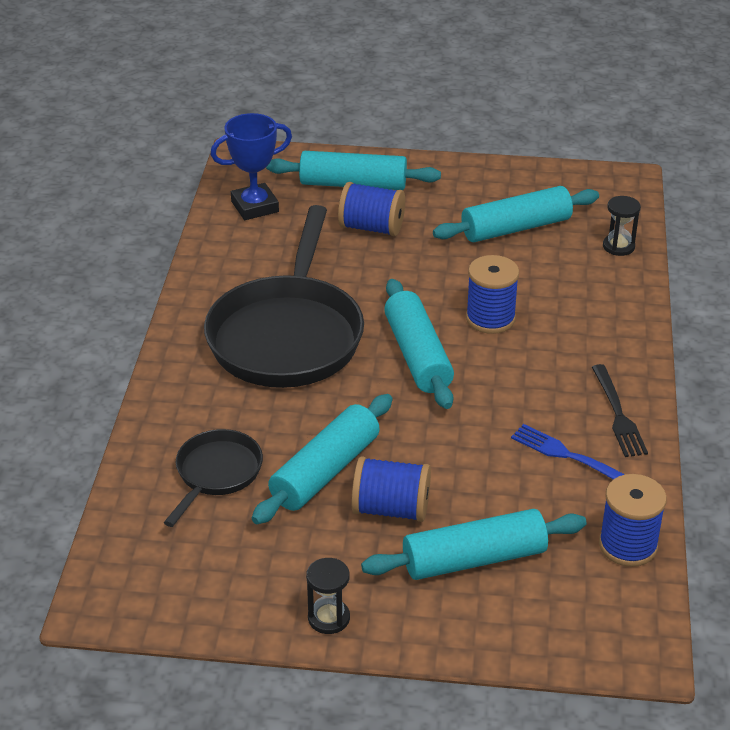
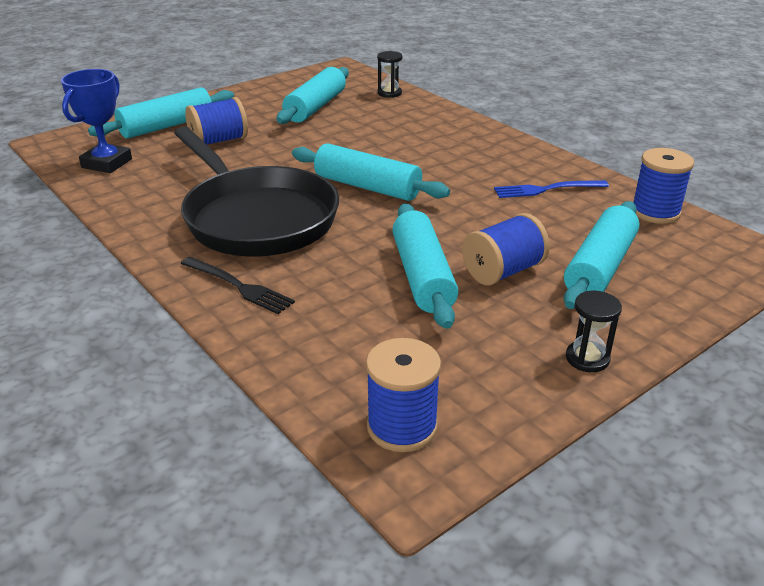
camera: 45 degrees left, 5 degrees down
black pan [164,429,263,527] -> none
blue spool [466,255,519,334] -> blue spool moved to [366,338,441,452]
black fork [592,364,648,457] -> black fork moved to [181,257,295,314]

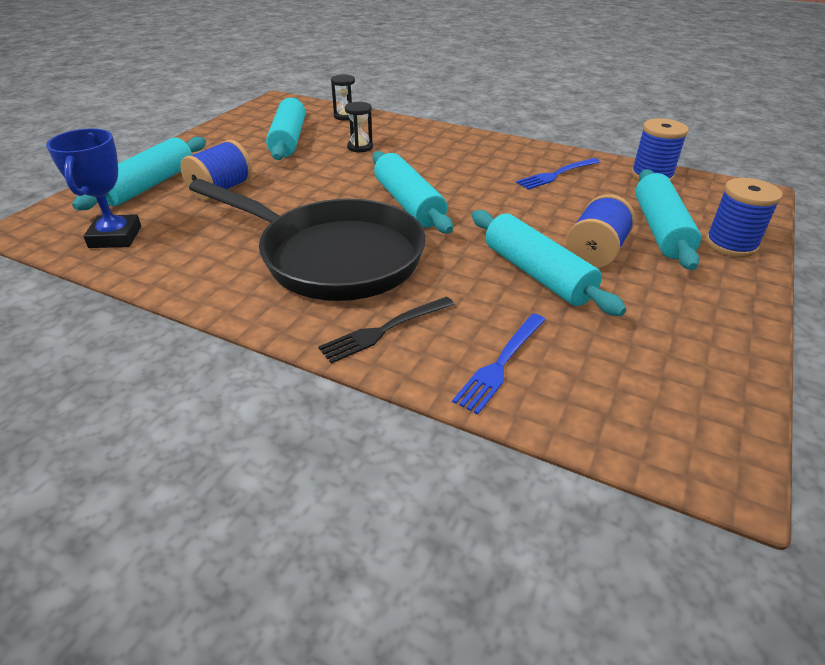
camera: 25 degrees left, 5 degrees up
black fork [181,257,295,314] -> black fork turned 135 degrees clockwise [318,296,455,364]
turquoise rolling pin [292,143,450,201] -> turquoise rolling pin turned 60 degrees clockwise [372,151,453,234]
blue spool [366,338,441,452] -> blue spool moved to [705,178,783,257]
black hourglass [566,291,622,372] -> black hourglass moved to [345,102,373,153]
none -> blue fork [452,313,546,414]

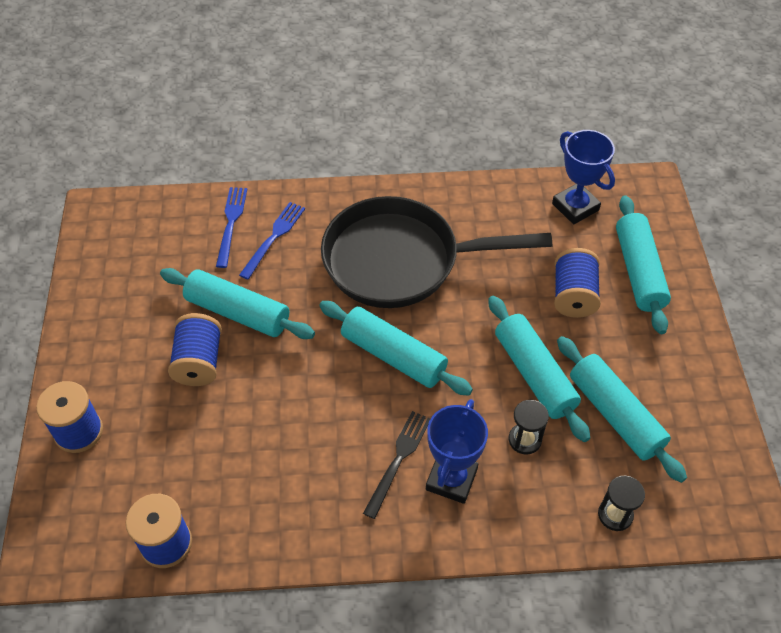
camera: 150 degrees right, 15 degrees up
black fork [318,296,455,364] -> black fork moved to [363,411,430,519]
blue fork [516,158,600,190] -> blue fork moved to [239,202,305,280]
turquoise rolling pin [635,169,702,270] -> turquoise rolling pin moved to [488,296,590,442]
none -> blue trophy [426,399,488,504]

